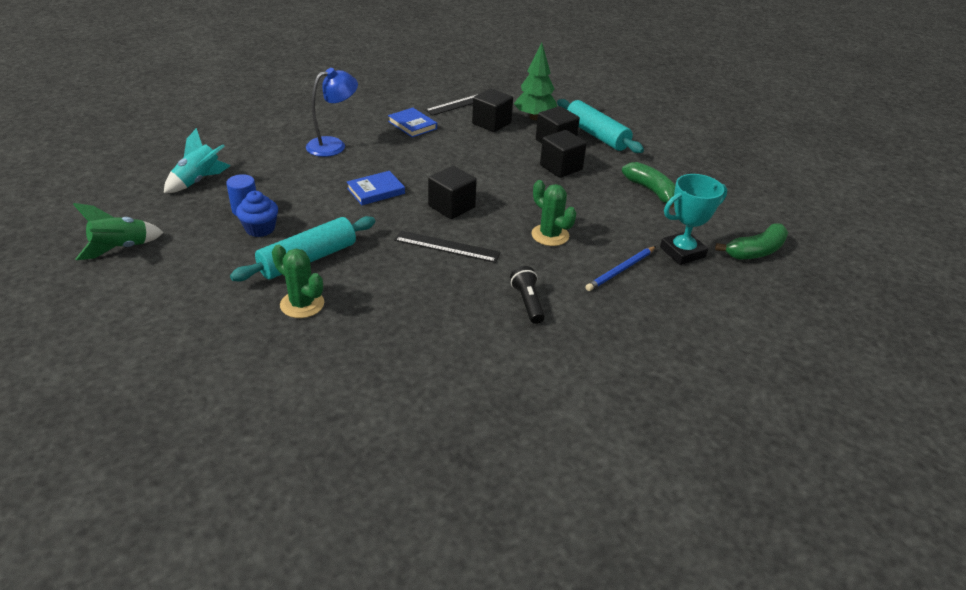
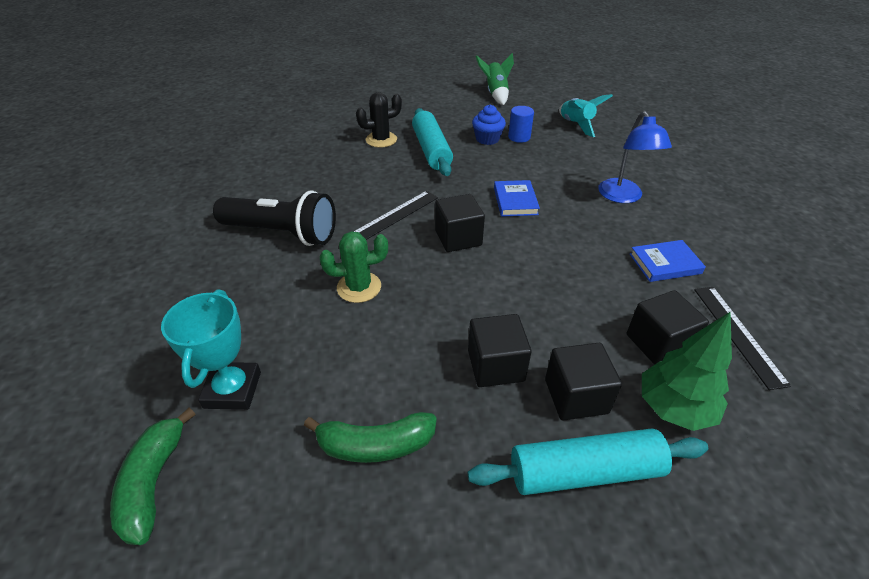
camera: 120 degrees right, 5 degrees up
green cactus [272,244,324,318] -> black cactus [356,92,402,148]
black flashlight [510,266,545,324] -> black flashlight [213,191,336,246], size x2.01
blue pencil [586,246,656,291] -> none

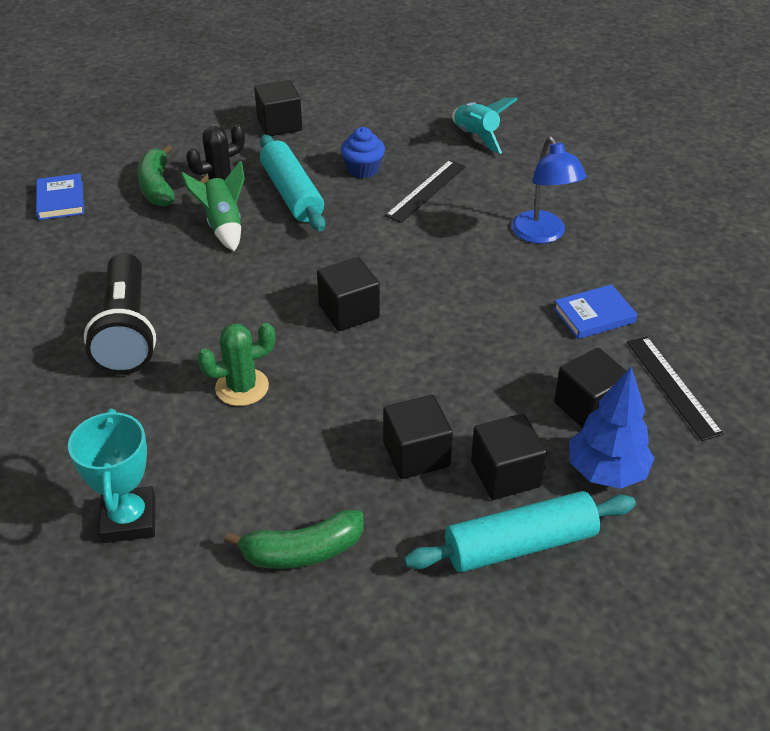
camera: 10 degrees left, 0 degrees up
green banana [110,408,196,545] -> green banana moved to [137,145,175,206]
black flashlight [213,191,336,246] -> black flashlight turned 75 degrees clockwise [84,253,156,375]
black ruler [354,191,438,240] -> black ruler moved to [385,160,466,223]
green rocket [476,53,514,105] -> green rocket moved to [180,161,245,251]
blue book [494,180,540,217] -> blue book moved to [36,173,84,220]
blue cylinder [508,106,534,143] -> none
green tree [642,312,732,431] -> blue tree [569,366,654,489]
none -> black cube [254,80,302,136]

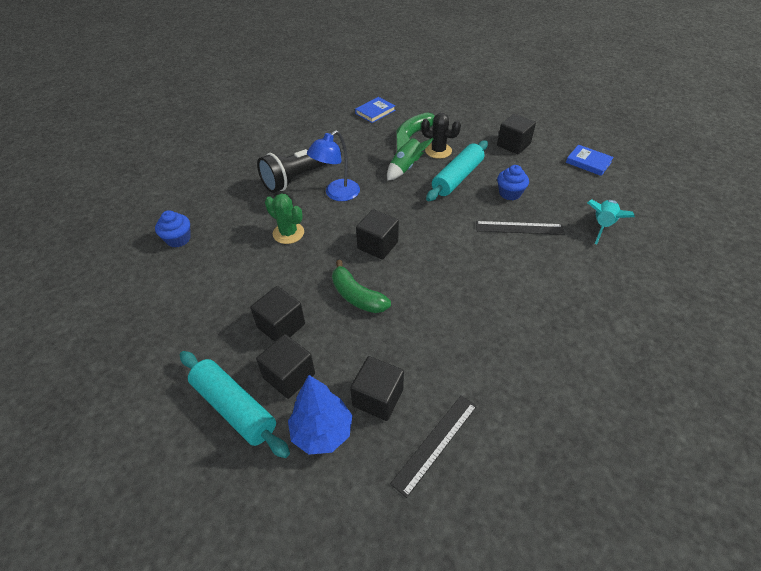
camera: 60 degrees right, 5 degrees up
turquoise trophy [68,408,155,543] -> blue cupcake [155,210,190,248]
green banana [224,510,364,569] -> green banana moved to [332,260,391,313]
blue lamp [512,136,586,244] -> blue lamp moved to [307,130,360,201]
blue book [553,284,637,339] -> blue book moved to [566,145,614,176]

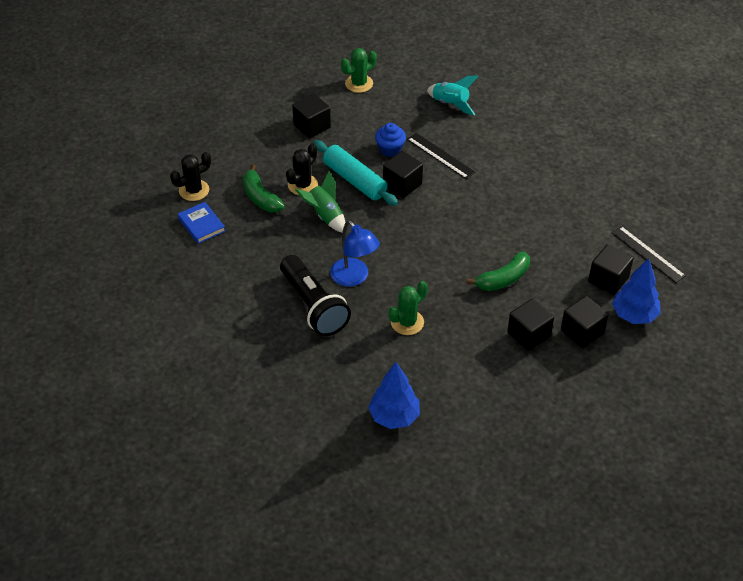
camera: 80 degrees left, 0 degrees up
blue cupcake [155,210,190,248] -> blue tree [368,362,420,429]
turquoise rolling pin [180,351,290,458] -> none
black cube [356,209,399,259] -> black cube moved to [383,151,423,198]
black ruler [476,221,564,235] -> black ruler turned 60 degrees counterclockwise [407,133,475,179]
blue book [566,145,614,176] -> green cactus [341,48,377,93]
none -> black cactus [170,152,211,201]

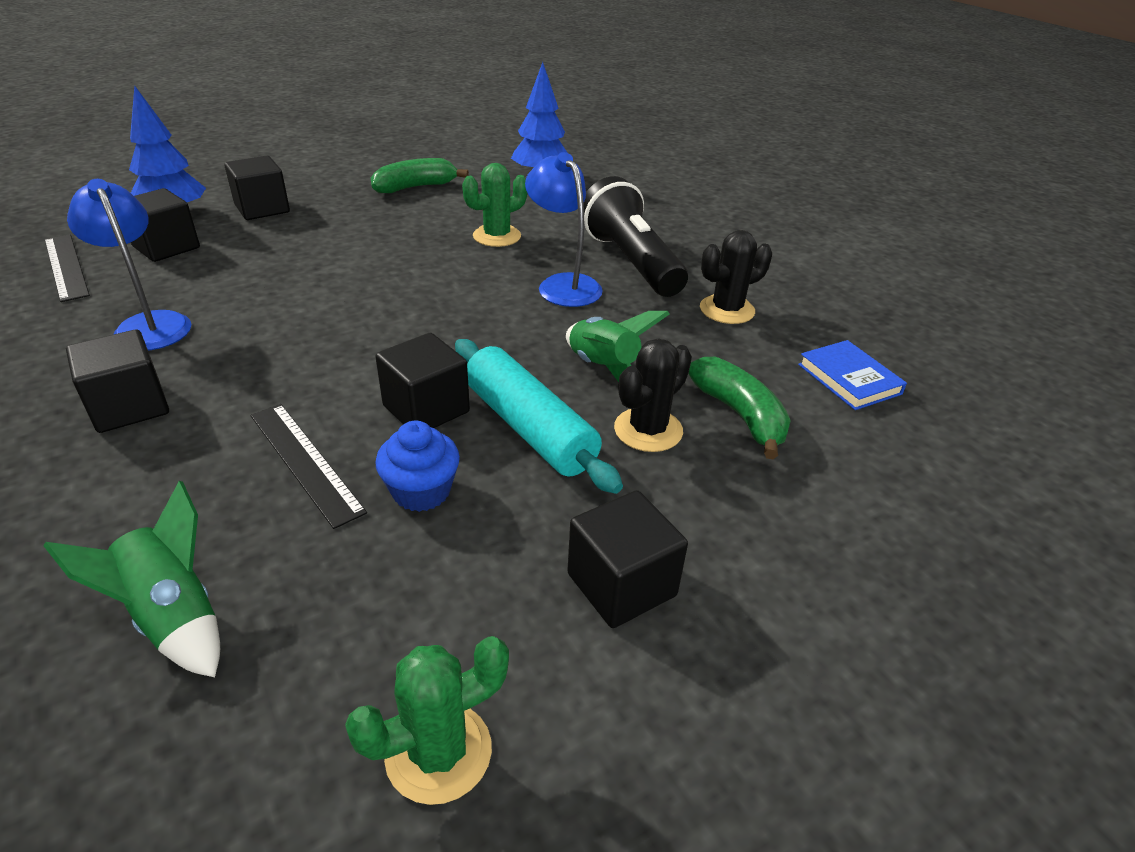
camera: 175 degrees left, 10 degrees down
black cactus [170,152,211,201] -> black cactus moved to [700,230,772,324]
turquoise rocket [427,75,479,115] -> green rocket [44,481,220,677]
green banana [467,252,530,291] -> green banana moved to [371,158,469,193]
black cube [507,298,554,351] -> black cube moved to [66,330,169,433]
none -> blue lamp [67,179,192,351]

